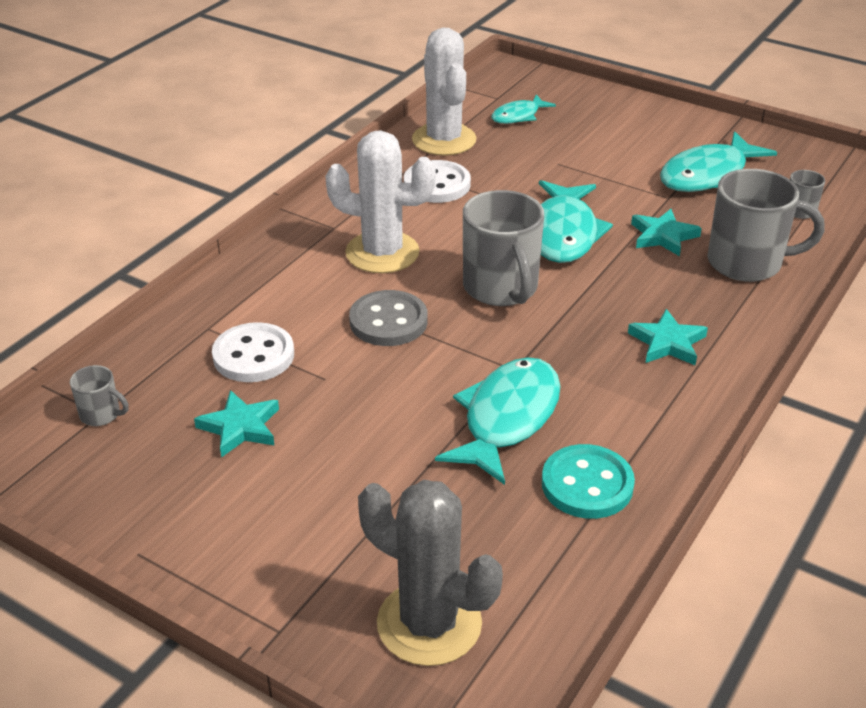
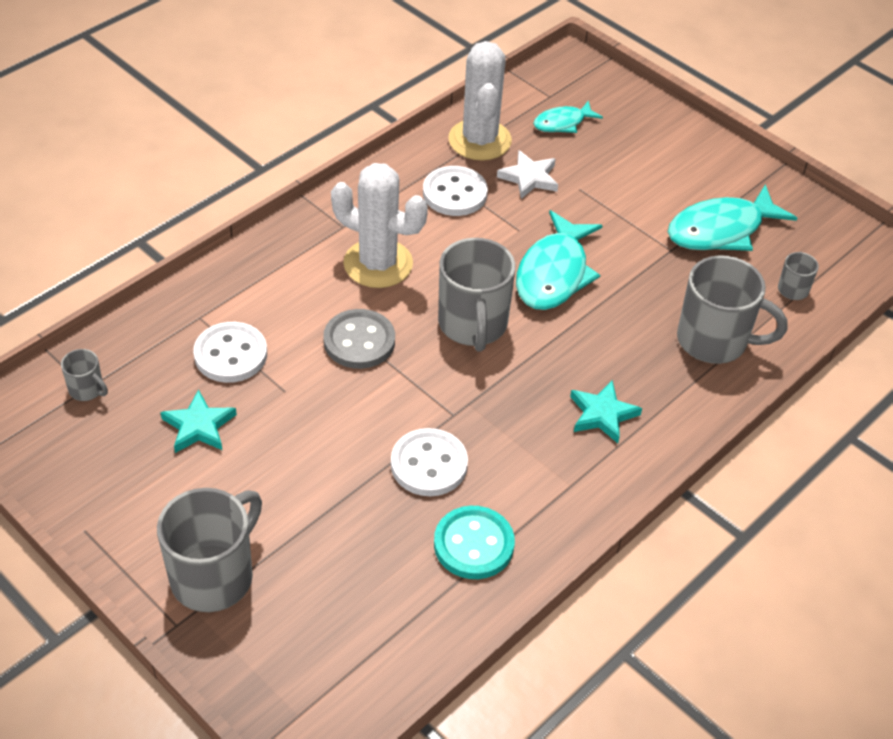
camera: 10 degrees right, 10 degrees up
grey cactus [358,480,503,666] -> none
turquoise fish [435,357,561,485] -> white button [391,428,468,496]
turquoise star [631,209,702,256] -> none
none -> grey mug [157,488,262,612]
none -> white star [497,150,558,199]

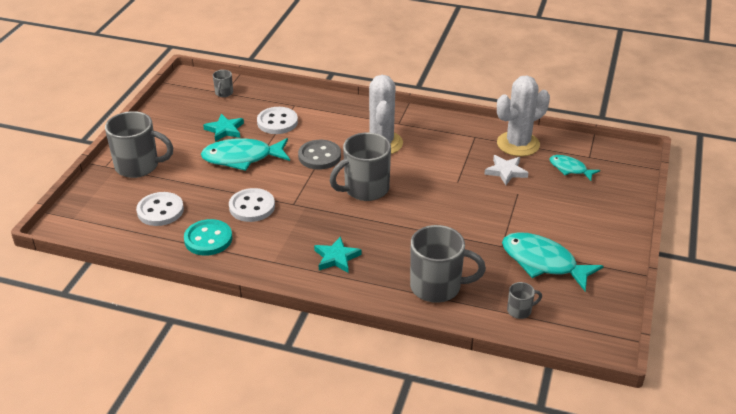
camera: 65 degrees right, 10 degrees down
white button [423,166,488,216] -> white button moved to [136,192,184,226]
turquoise fish [516,210,603,310] -> turquoise fish moved to [201,138,290,171]
grey mug [677,255,788,364] -> grey mug turned 75 degrees counterclockwise [410,225,486,303]

